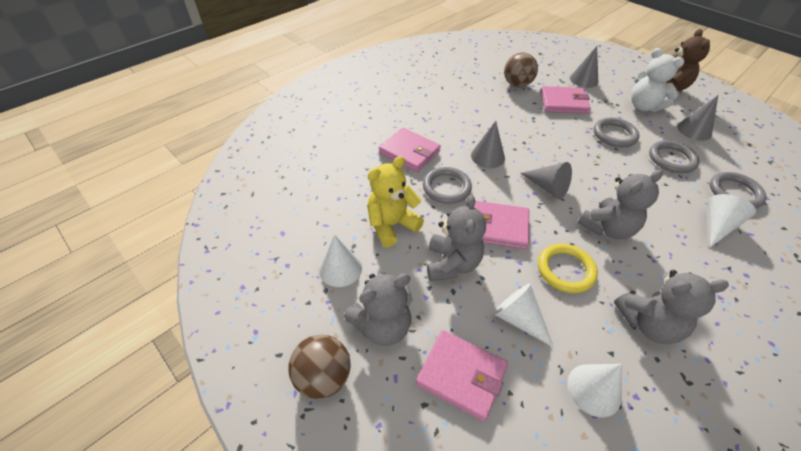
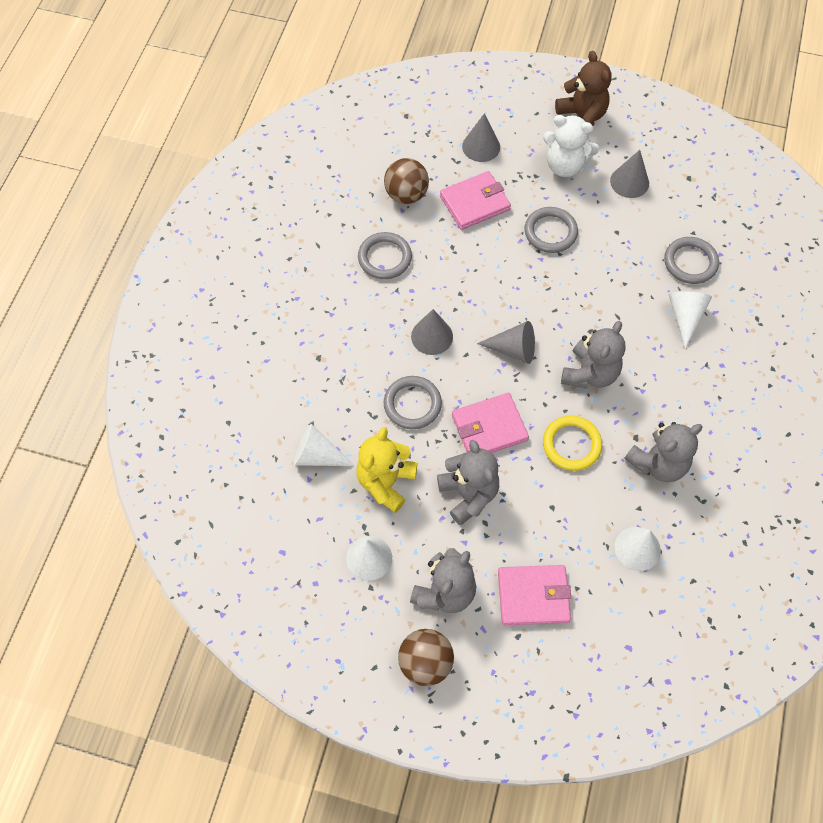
camera: 30 degrees left, 15 degrees up
pink wallet [379,128,441,172] -> none
white cone [493,284,554,348] -> white cone moved to [293,424,354,466]
grey ring [649,140,699,173] -> grey ring moved to [358,232,412,279]

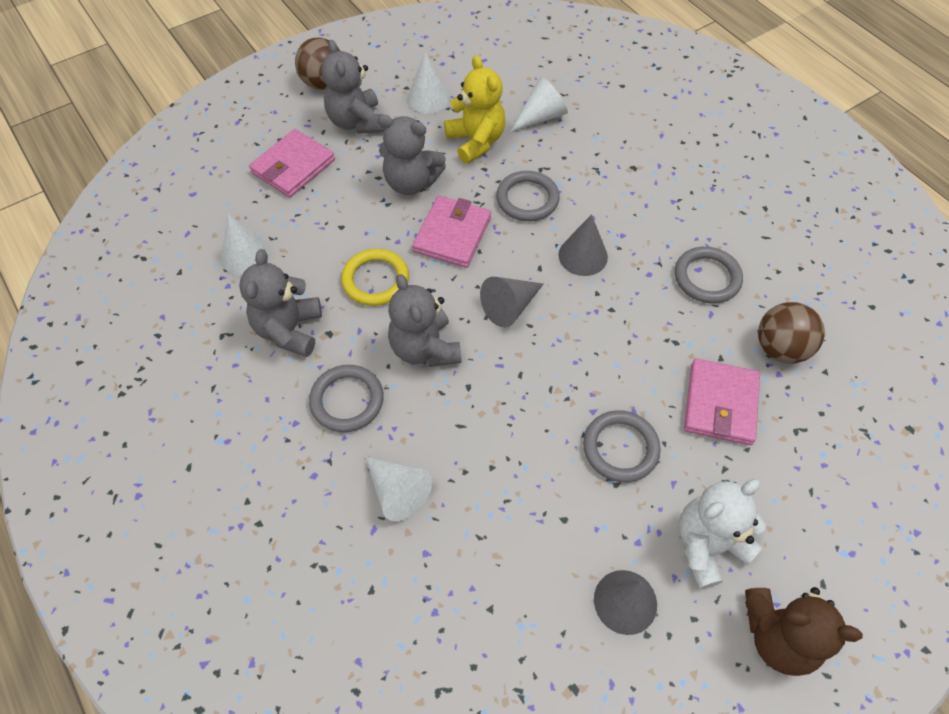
camera: 130 degrees right, 5 degrees down
grey cone [462,113,500,162] -> none
grey ring [664,237,719,284] -> grey ring moved to [309,365,384,432]

